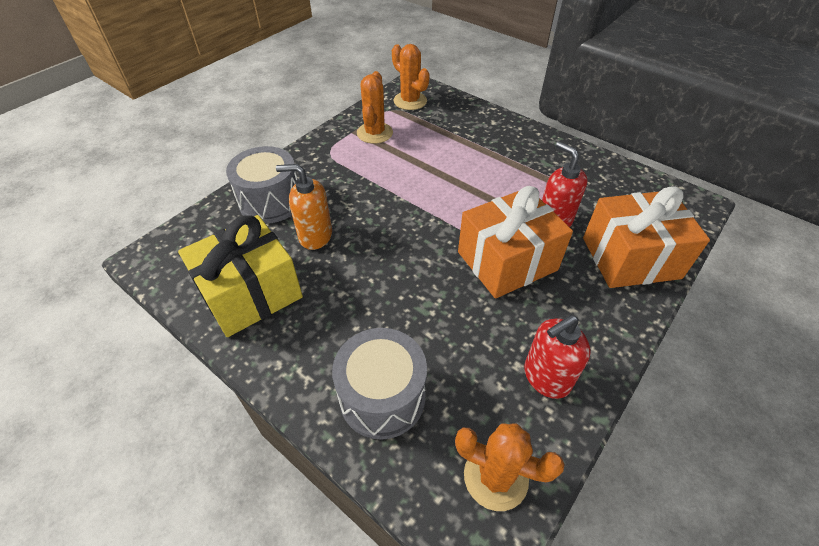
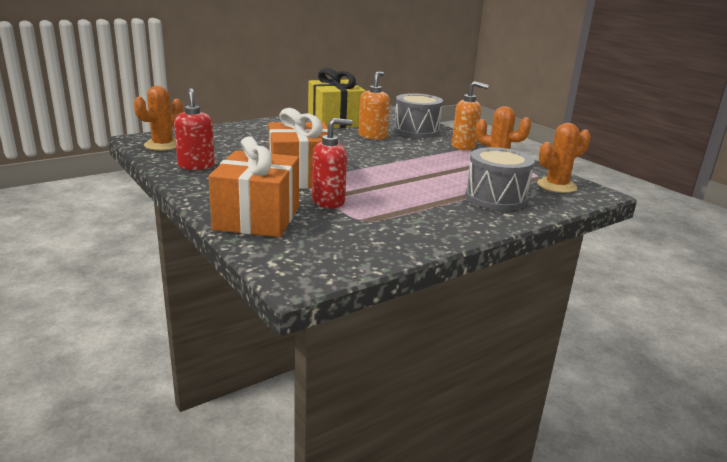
camera: 105 degrees right, 25 degrees down
grey drum [332,328,427,440] -> grey drum moved to [465,147,535,211]
none -> orange soap dispenser [452,81,489,150]

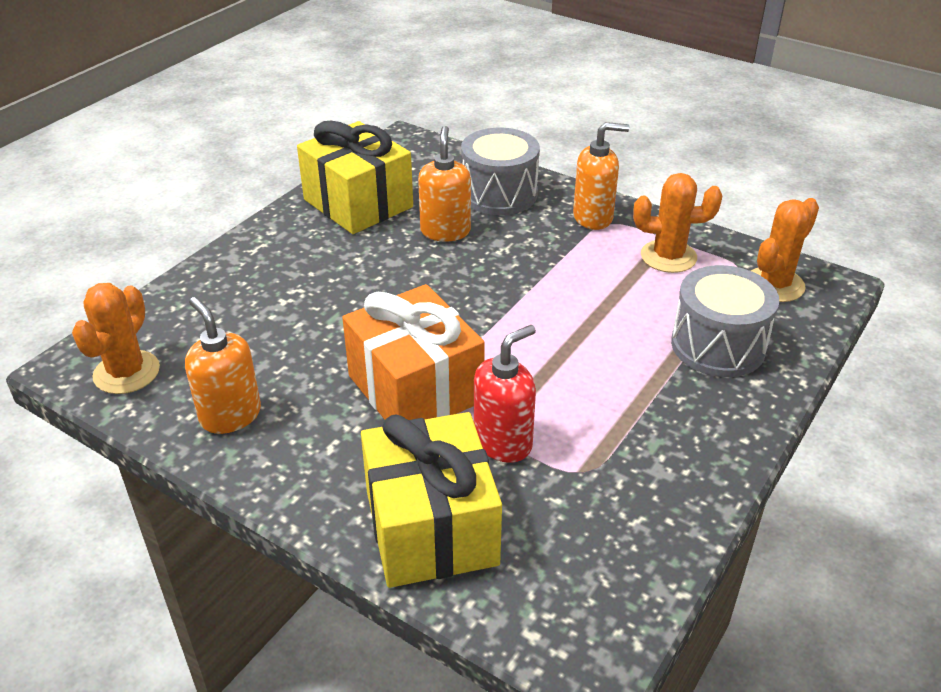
camera: 20 degrees left, 15 degrees up
red soap dispenser [174,88,215,170] -> orange soap dispenser [185,297,261,434]
orange gift [209,137,299,237] -> yellow gift [361,412,502,588]

